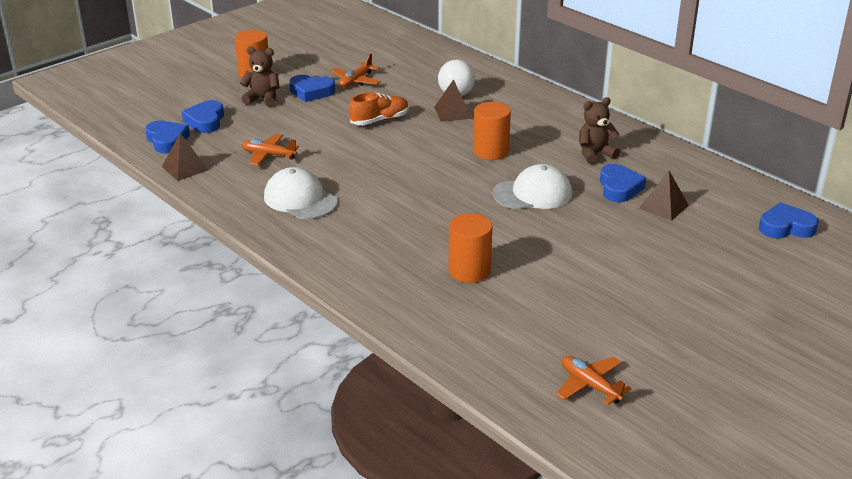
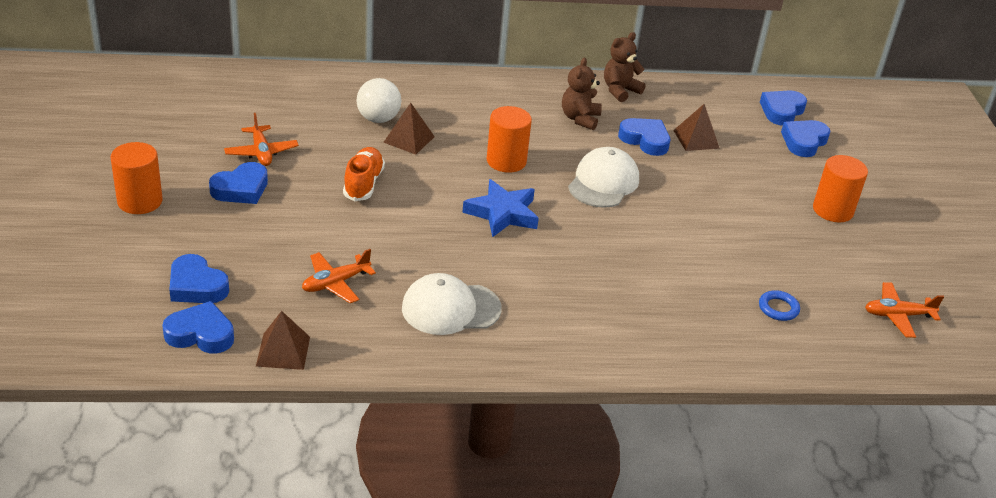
camera: 55 degrees left, 5 degrees up
brown teddy bear [240,47,280,107] -> brown teddy bear moved to [604,32,646,102]
orange cylinder [449,214,492,283] -> orange cylinder moved to [813,155,868,222]
none -> blue star [462,179,539,238]
none -> blue ring [759,290,800,321]
none -> blue heart [781,120,830,157]

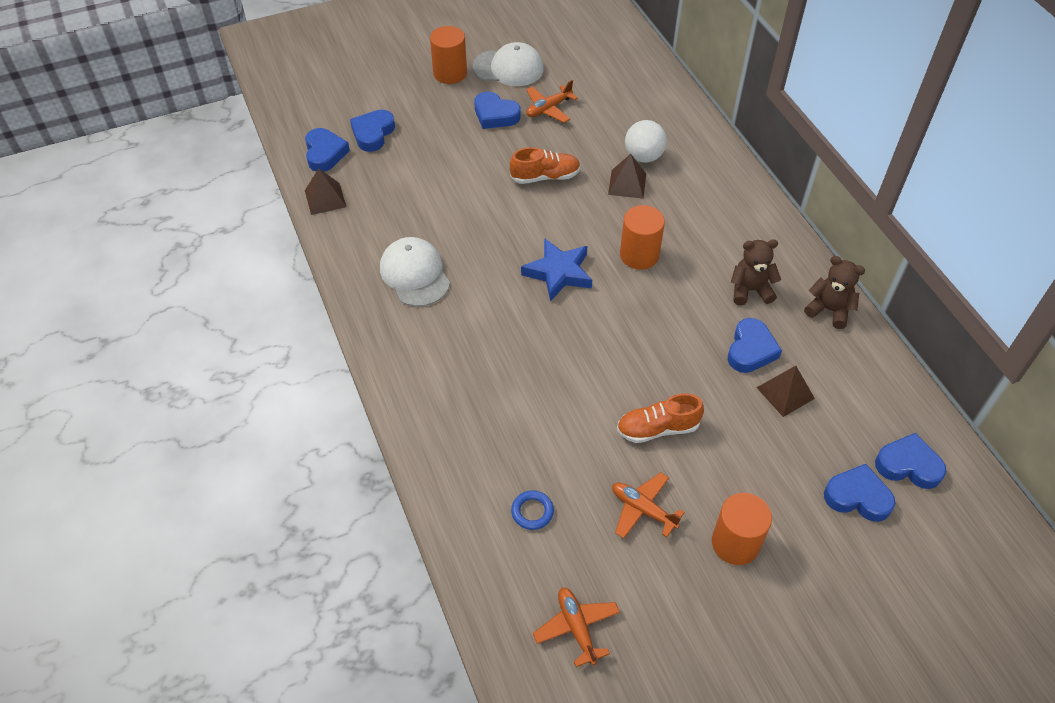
camera: 75 degrees right, 15 degrees up
orange plane [302,249,376,303] -> orange plane moved to [612,472,685,538]
white cap [568,147,639,208] -> white cap moved to [473,42,544,86]
none -> orange shoe [617,393,704,443]

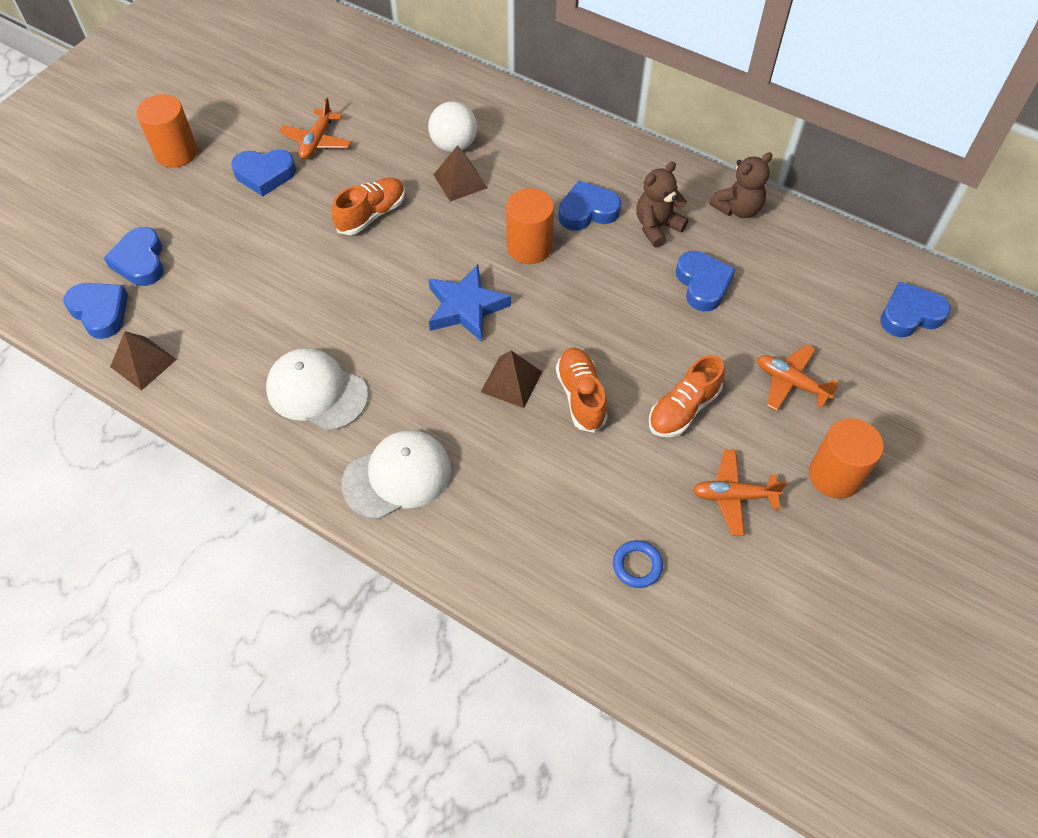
camera: 35 degrees left, 5 degrees up
white cap [473,42,544,86] -> white cap moved to [341,430,451,519]
orange plane [533,588,620,667] -> orange plane moved to [757,344,839,411]
brown pyramid [756,366,815,417] -> brown pyramid moved to [481,350,542,408]
brown teddy bear [804,256,866,329] -> brown teddy bear turned 150 degrees clockwise [710,152,773,218]
blue heart [824,464,895,522] -> blue heart moved to [558,181,621,231]
none -> orange shoe [556,348,608,433]

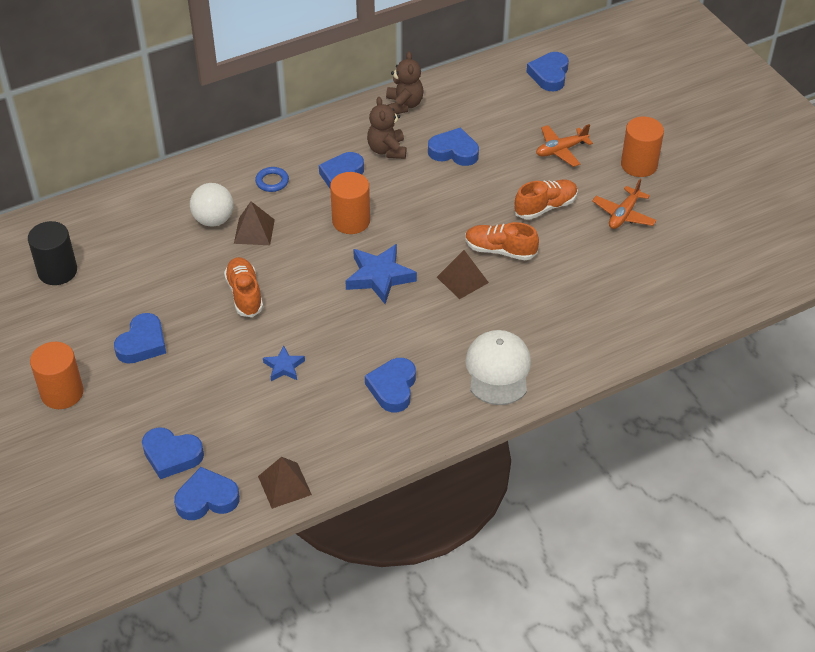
camera: 60 degrees left, 10 degrees down
white cap [266,348,368,431] -> blue heart [365,358,416,412]
orange plane [279,97,352,159] -> none
blue ring [613,540,663,588] -> blue ring moved to [255,167,289,192]
orange shoe [649,355,725,437] -> orange shoe turned 105 degrees counterclockwise [514,180,578,220]
none -> black cylinder [28,221,77,285]
none -> blue star [263,346,305,381]

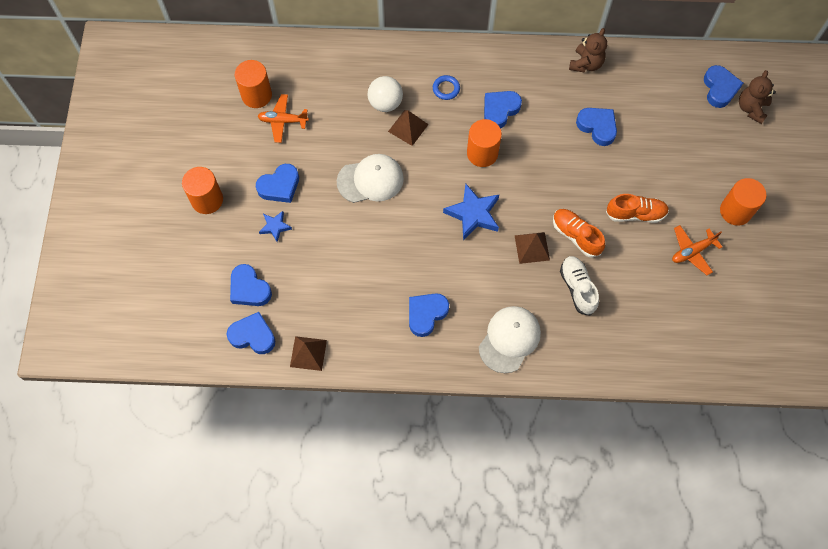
camera: 30 degrees right, 20 degrees up
black cylinder [28,221,77,285] -> orange cylinder [235,60,272,108]
orange shoe [224,257,263,317] -> white cap [337,154,404,203]
blue star [263,346,305,381] -> blue star moved to [259,211,292,242]
brown teddy bear [367,97,406,159] -> brown teddy bear moved to [739,70,776,124]
blue heart [527,52,569,91] -> blue heart turned 135 degrees clockwise [704,65,743,108]
orange plane [536,124,593,167] -> orange plane moved to [258,94,309,143]
none -> white shoe [560,256,599,316]

